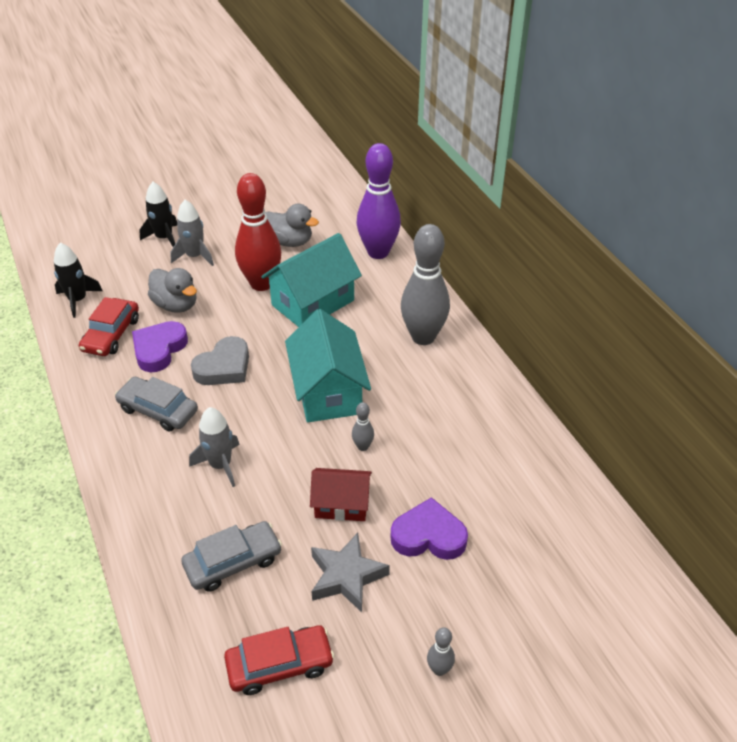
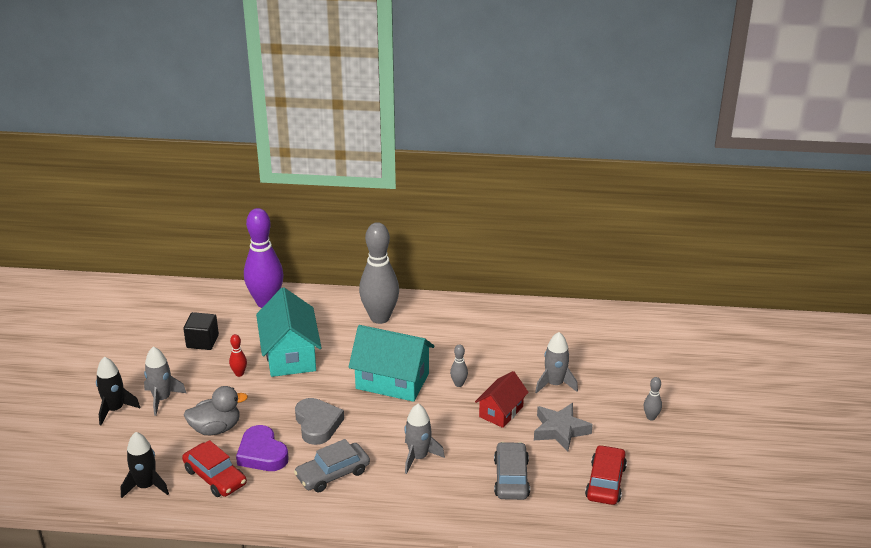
camera: 60 degrees left, 10 degrees down
red bowling pin [235,173,281,291] -> red bowling pin [229,334,247,377], size x0.41
grey duck [265,204,319,247] -> black cube [183,312,219,350]
purple heart [390,497,468,560] -> grey rocket [535,332,578,394]

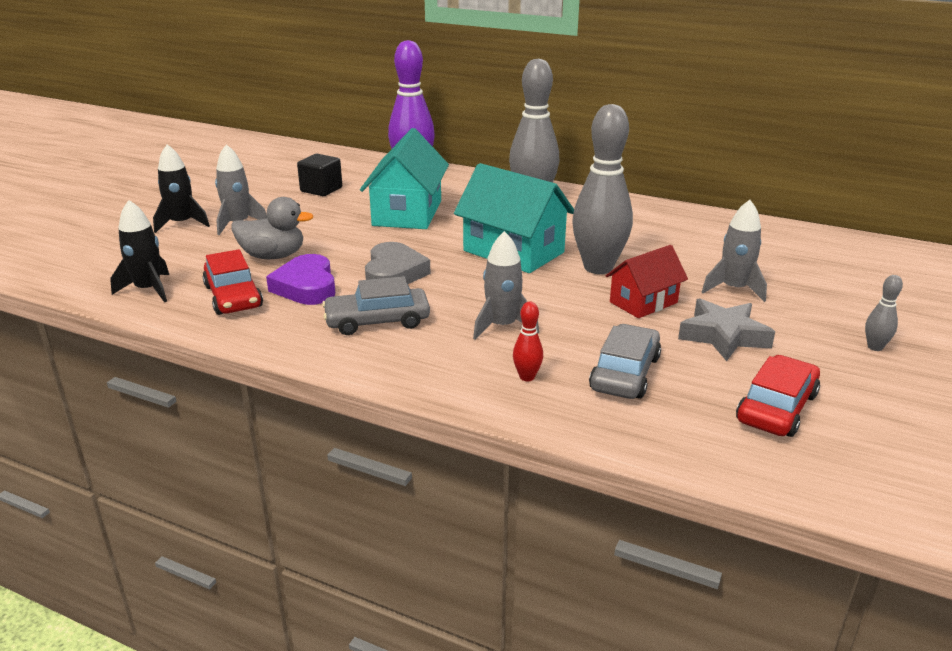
camera: 20 degrees right, 5 degrees down
red bowling pin [229,334,247,377] -> red bowling pin moved to [513,302,543,381]
grey bowling pin [450,344,468,387] -> grey bowling pin [572,104,633,274], size x2.41

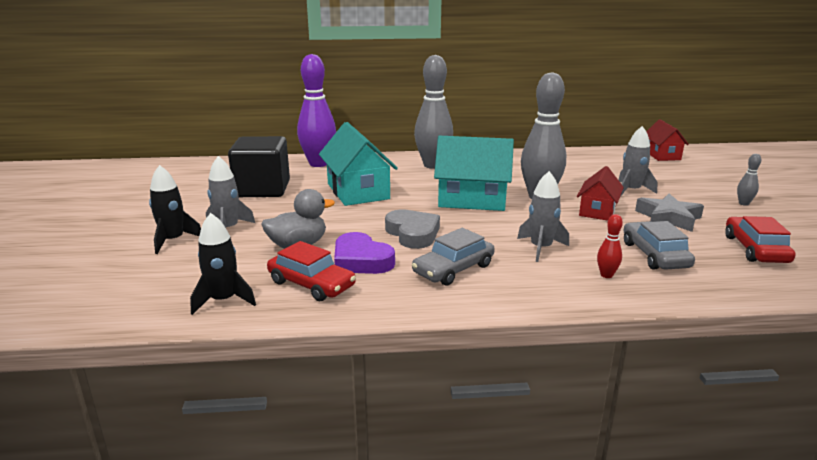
camera: 30 degrees left, 5 degrees down
black cube [297,154,342,196] -> black cube [228,136,290,197], size x1.74
none -> red house [646,119,689,161]

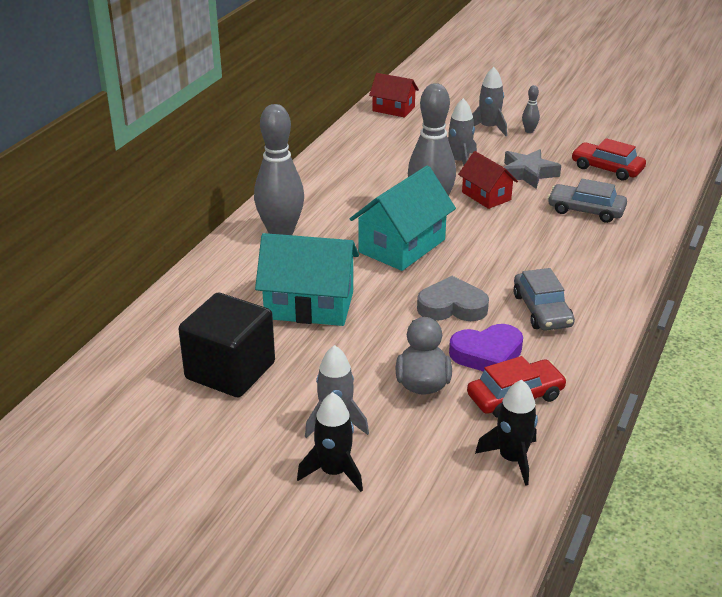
camera: 60 degrees left, 10 degrees up
purple bowling pin [297,54,336,167] -> none
grey rocket [517,171,569,262] -> grey rocket moved to [472,67,507,136]
red bowling pin [597,214,623,278] -> none

